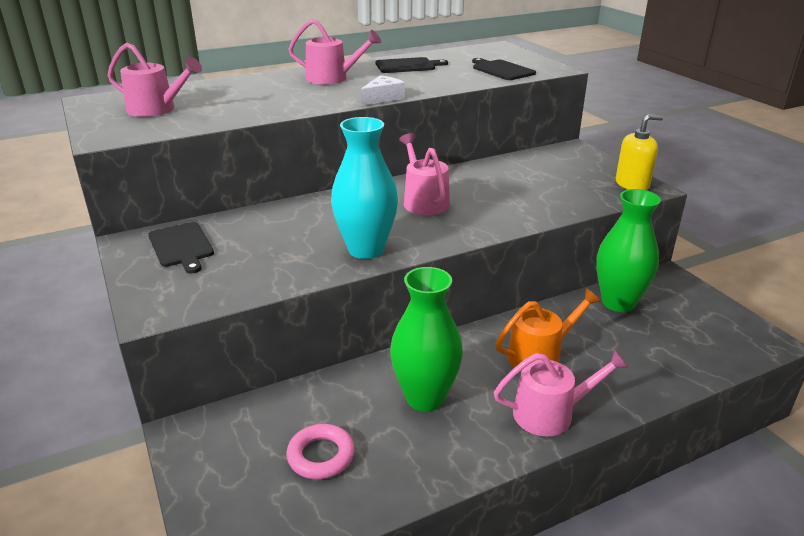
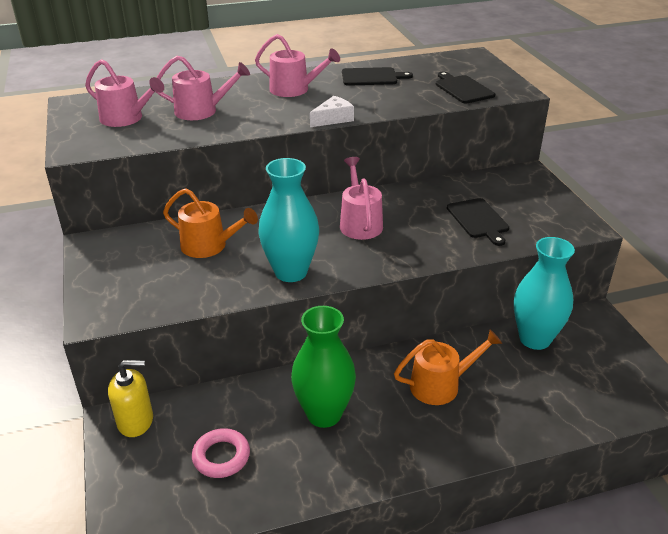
camera: 10 degrees right, 5 degrees up
black cutting board [148,222,214,274] -> black cutting board moved to [447,198,509,246]
pink watering can [494,349,629,436] -> pink watering can moved to [156,56,250,120]
green vase [596,189,661,312] -> turquoise vase [514,237,575,350]
yellow soap dispenser [616,114,663,190] -> yellow soap dispenser moved to [108,360,153,437]
none -> orange watering can [163,188,258,258]

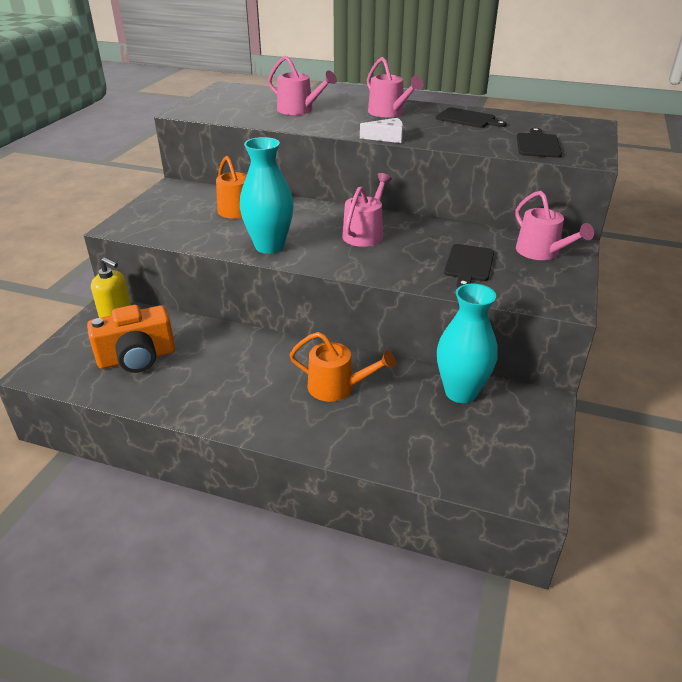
camera: 35 degrees right, 0 degrees up
pink watering can [85,59,164,127] -> pink watering can moved to [515,191,594,260]
pink ring [192,428,250,478] -> orange camera [87,305,175,373]
green vase [291,306,356,428] -> none

